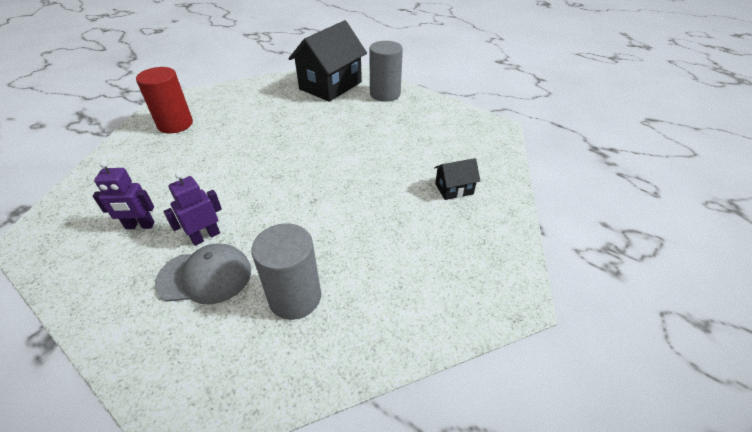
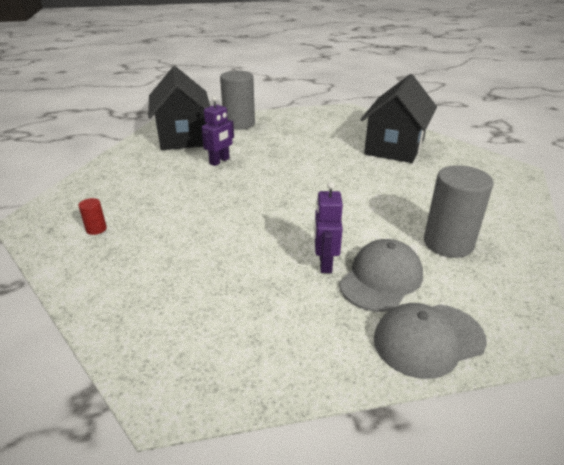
camera: 50 degrees left, 10 degrees down
purple robot [92,161,155,229] -> purple robot moved to [202,96,234,166]
red cylinder [136,67,193,134] -> red cylinder [78,198,107,235], size x0.43
black house [434,158,480,200] -> black house [361,74,437,163], size x2.18
none -> grey cap [374,303,487,379]

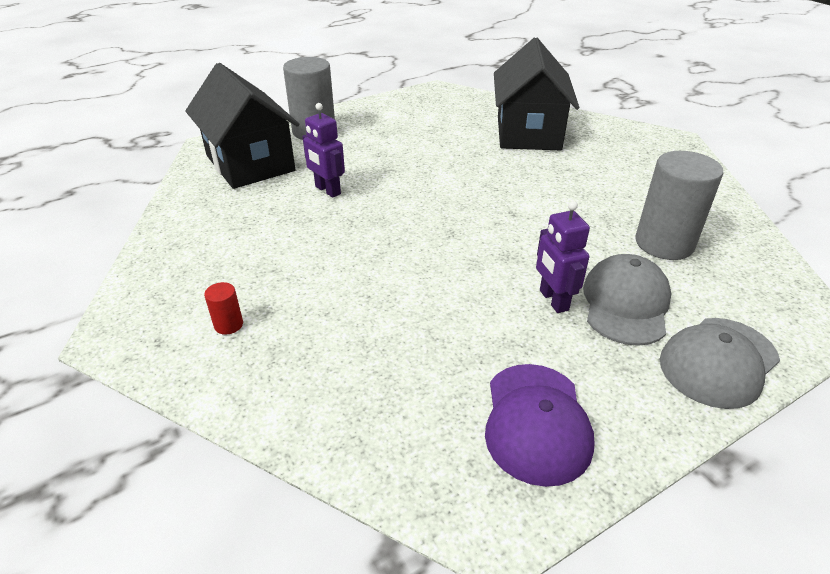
camera: 20 degrees left, 5 degrees up
purple robot [202,96,234,166] -> purple robot turned 120 degrees clockwise [302,103,345,198]
none -> purple cap [485,364,595,487]

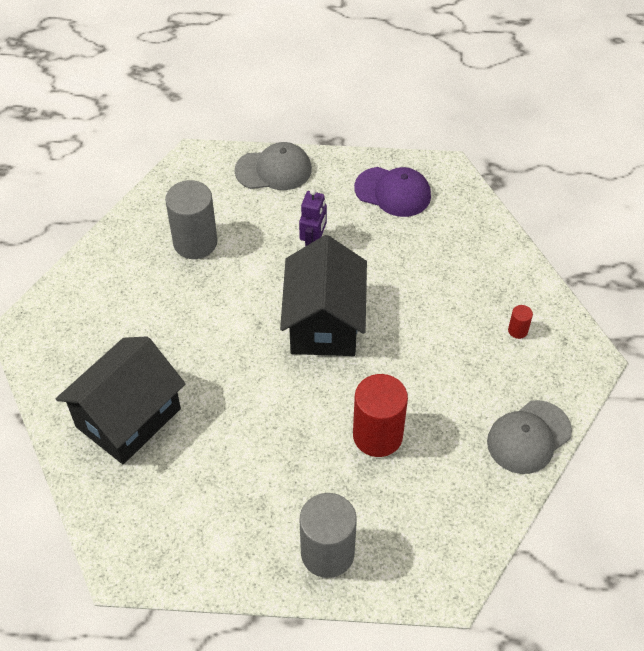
camera: 145 degrees left, 15 degrees up
black house [185,63,299,189] -> black house moved to [280,235,367,356]
purple robot [302,103,345,198] -> red cylinder [353,374,408,457]
purple cap [485,364,595,487] -> purple cap turned 75 degrees clockwise [354,167,431,217]
grey cap [583,254,671,346] -> grey cap moved to [487,400,572,474]

